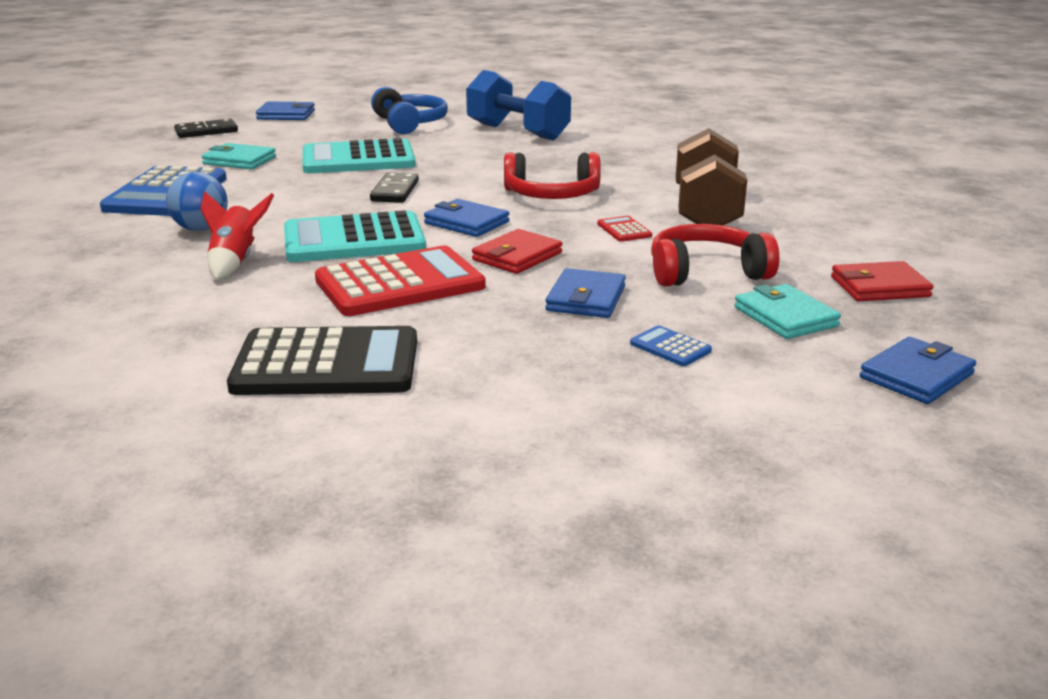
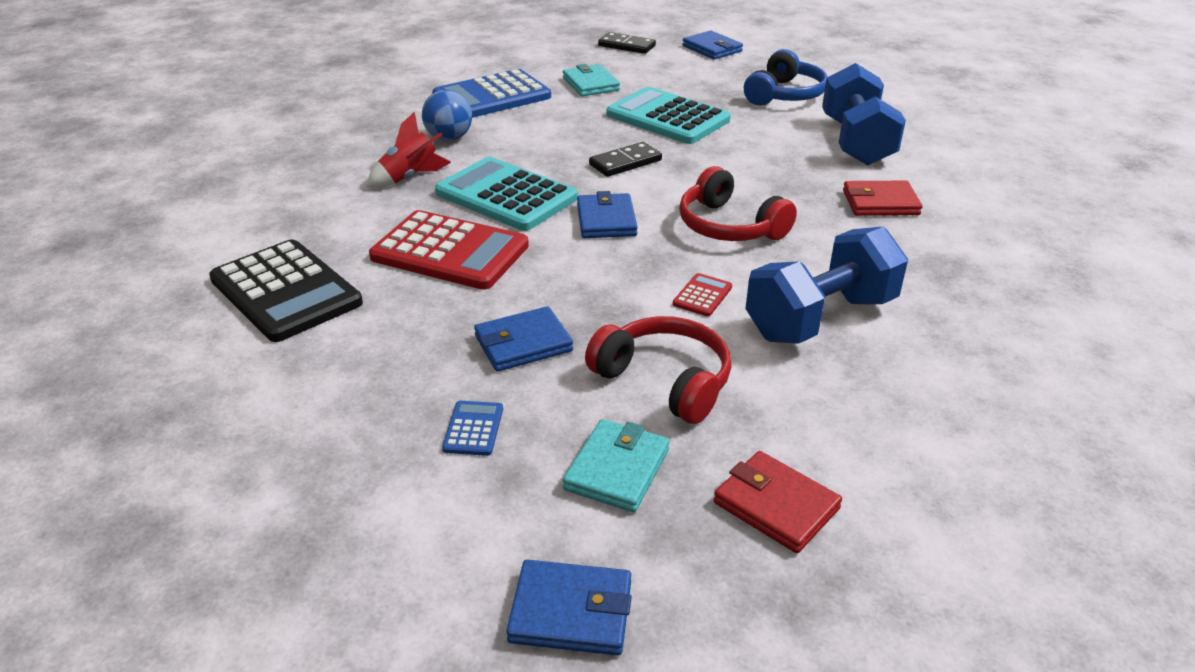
camera: 50 degrees right, 10 degrees up
red wallet [472,229,562,274] -> red wallet moved to [843,181,922,216]
brown dumbbell [676,128,747,225] -> blue dumbbell [745,227,908,344]

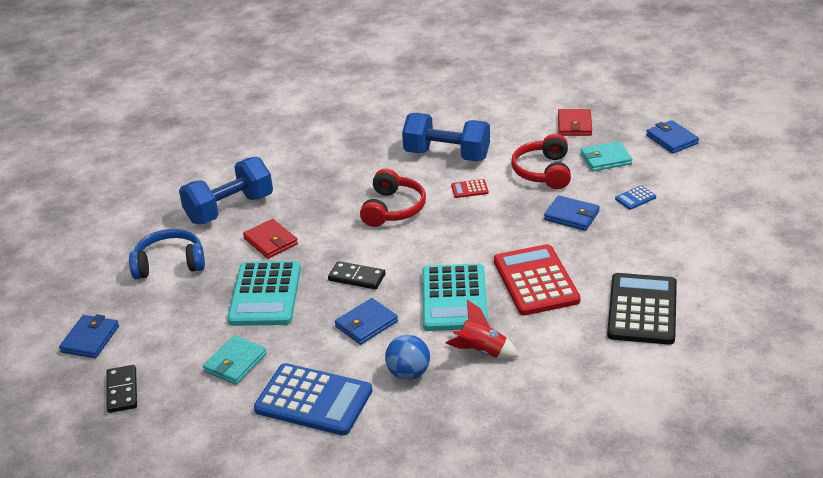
camera: 125 degrees left, 0 degrees up
blue wallet [577,191,638,238] -> blue wallet moved to [335,298,398,345]
red wallet [843,181,922,216] -> red wallet moved to [243,219,298,259]

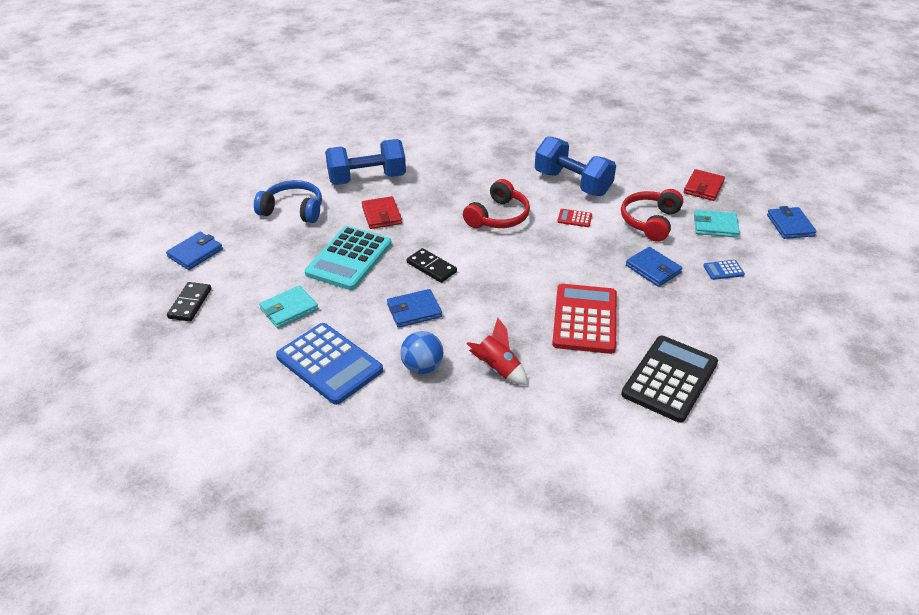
camera: 20 degrees right, 5 degrees up
turquoise calculator [422,264,488,331] -> none

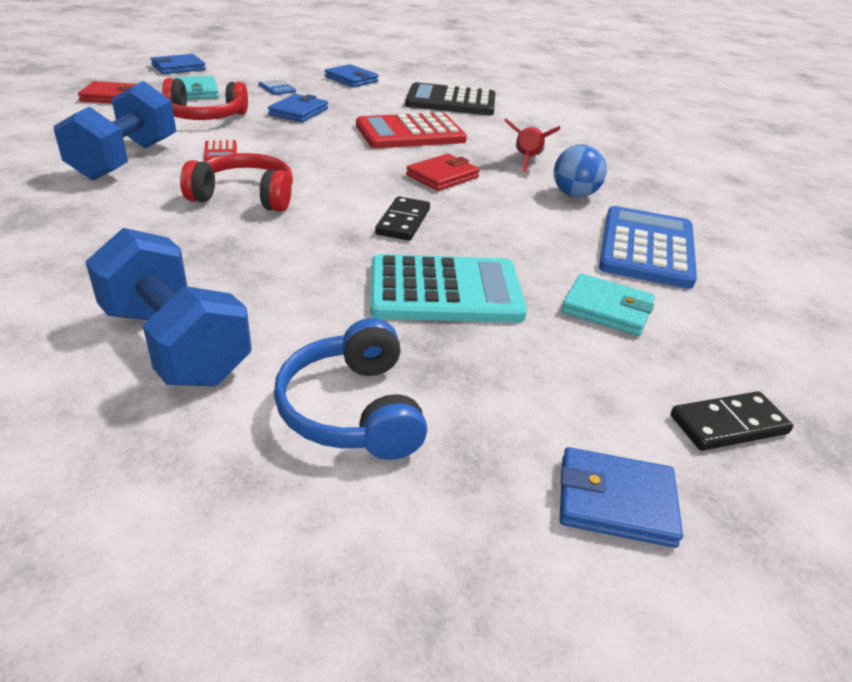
camera: 120 degrees left, 5 degrees down
red wallet [362,196,402,229] -> red wallet moved to [406,154,480,191]
blue wallet [387,289,442,328] -> blue wallet moved to [325,64,379,87]

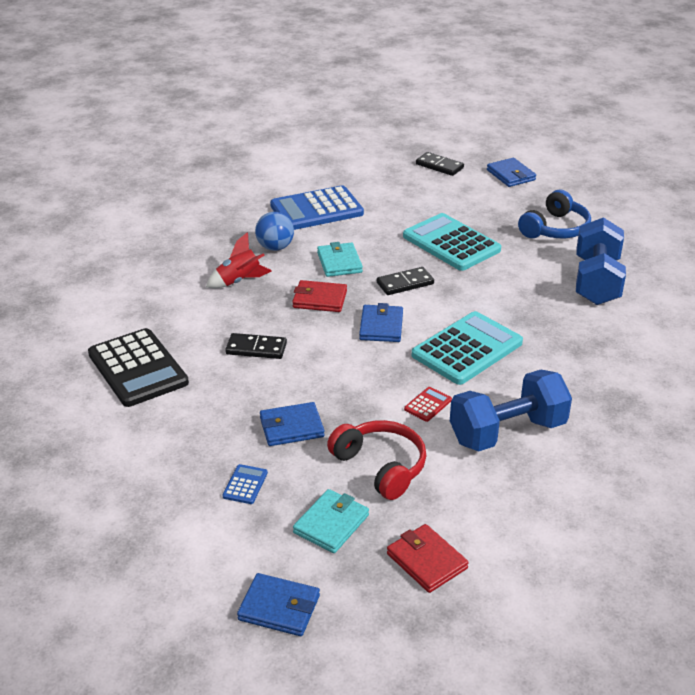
camera: 125 degrees left, 0 degrees up
red headphones [180,153,293,212] -> turquoise calculator [412,311,523,385]
blue wallet [325,64,379,87] -> blue wallet moved to [359,303,403,342]
red calculator [356,112,467,148] -> black domino [225,333,287,359]
turquoise wallet [561,274,655,336] -> turquoise wallet moved to [317,242,363,277]

